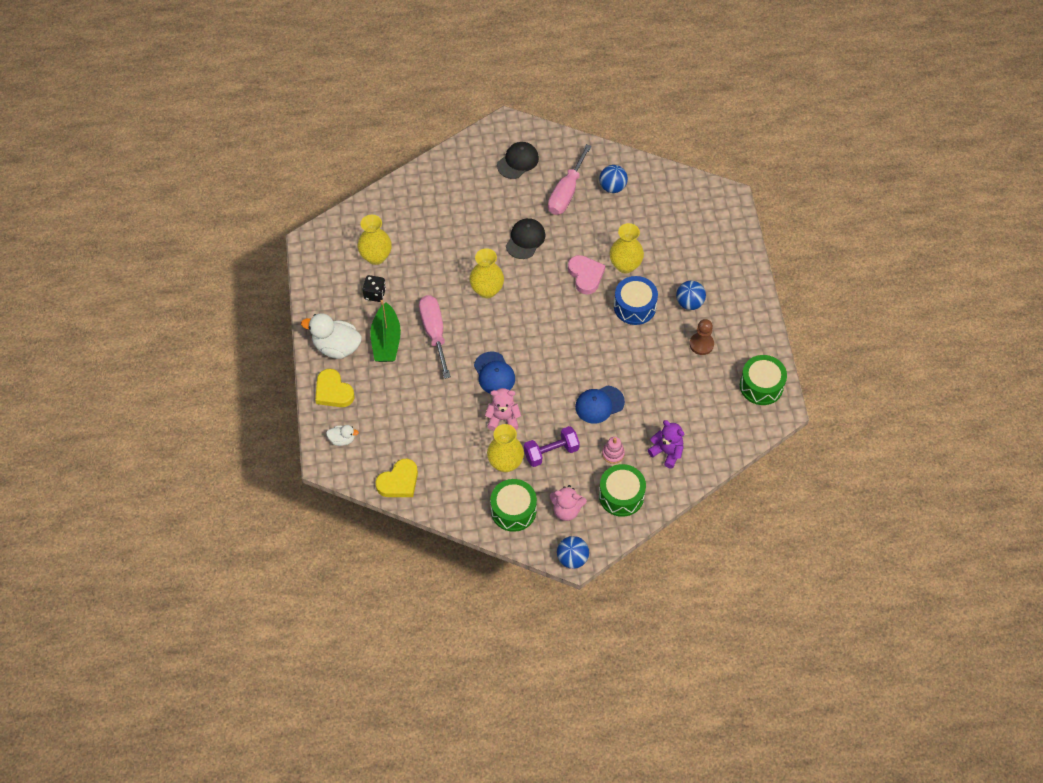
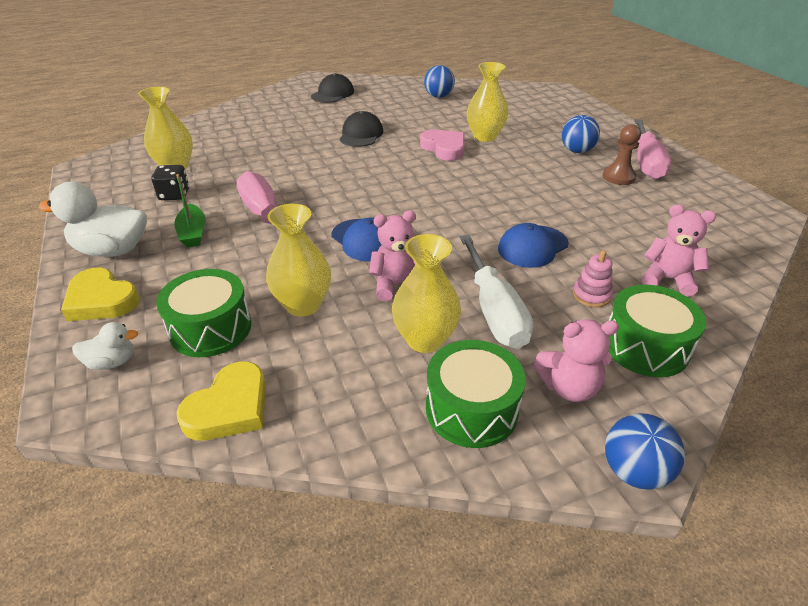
camera: 15 degrees left, 20 degrees down
green boat [370,300,401,362] -> green boat [174,174,206,247], size x0.65
yellow vase [470,248,504,298] -> yellow vase moved to [266,204,331,317]
purple dumbbell [524,426,580,467] -> white screwdriver [460,235,533,349]
pink screwdriver [548,144,592,215] -> pink screwdriver moved to [634,119,671,180]
blue drum [614,276,658,325] -> none
purple teddy bear [648,420,684,468] -> pink teddy bear [642,204,716,296]
green drum [740,355,787,405] -> green drum moved to [156,269,252,357]

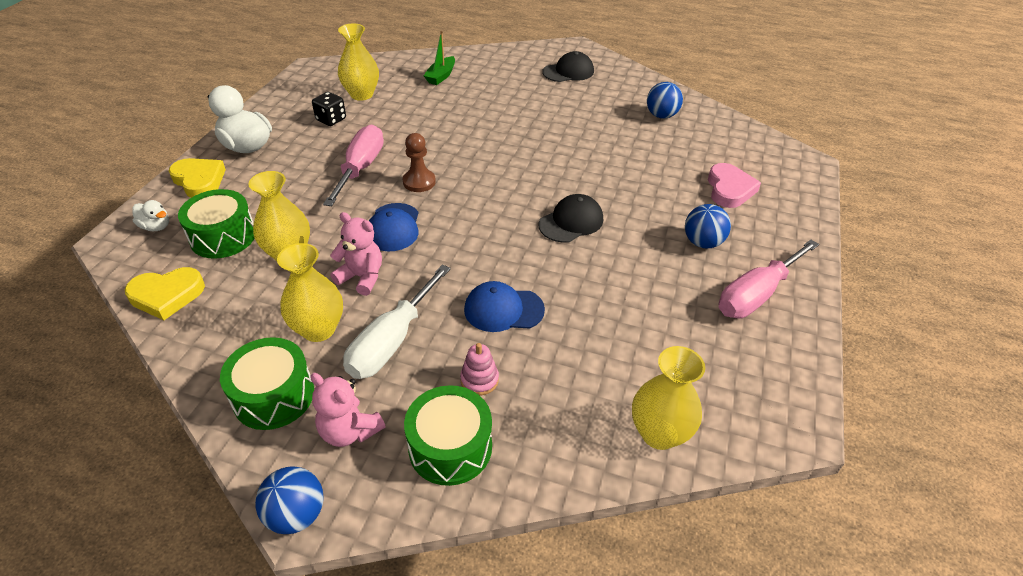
camera: 40 degrees right, 5 degrees up
yellow heart [61,268,139,321] -> yellow heart turned 150 degrees clockwise [169,158,226,198]
green boat [174,174,206,247] -> green boat moved to [424,31,455,85]
black cap [339,111,383,147] -> black cap moved to [539,194,603,243]
pink heart [420,130,465,161] -> pink heart moved to [708,163,761,208]
yellow vase [467,62,508,142] -> yellow vase moved to [632,346,705,450]
brown pawn [602,124,641,185] -> brown pawn moved to [403,133,436,192]
pink teddy bear [642,204,716,296] -> none

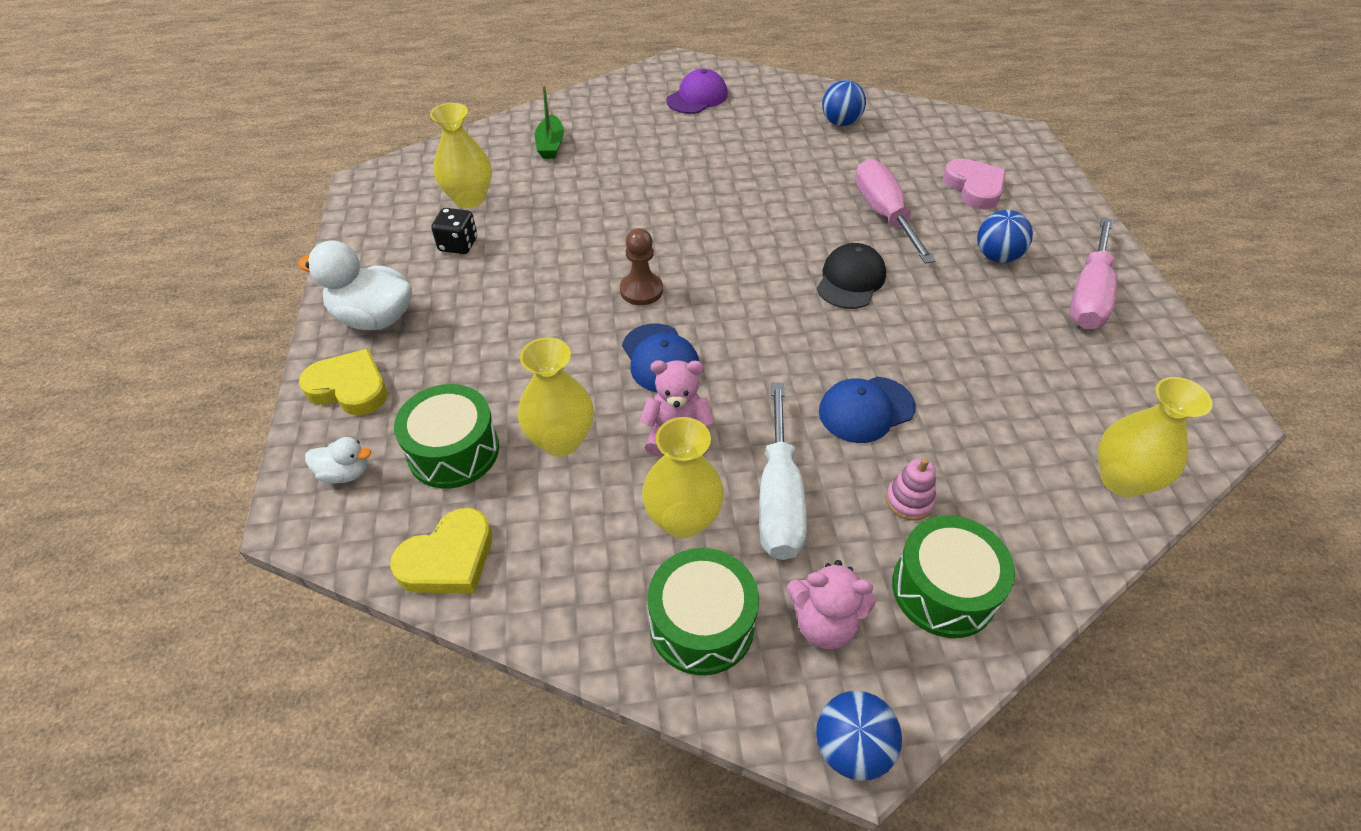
camera: 25 degrees left, 5 degrees up
pink screwdriver [323,124,384,206] -> pink screwdriver moved to [855,159,935,264]
black cap [542,51,594,82] -> purple cap [666,69,728,114]

